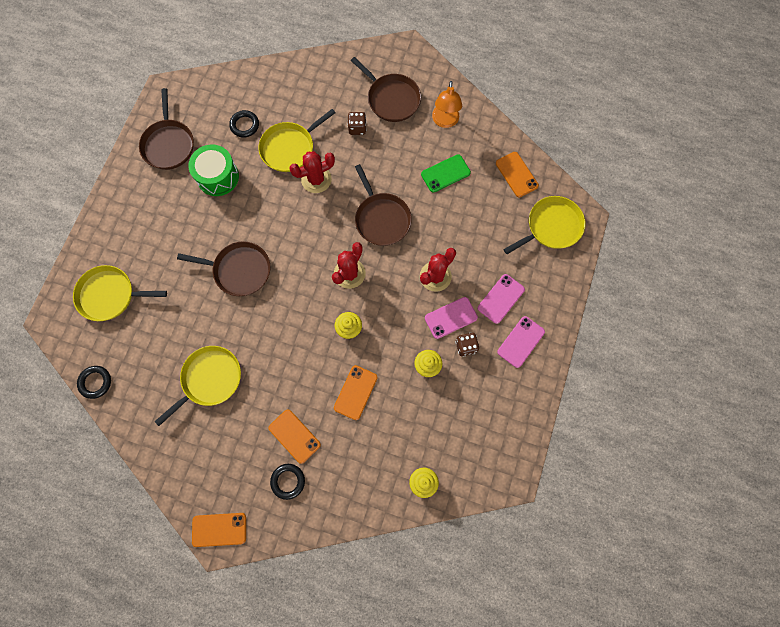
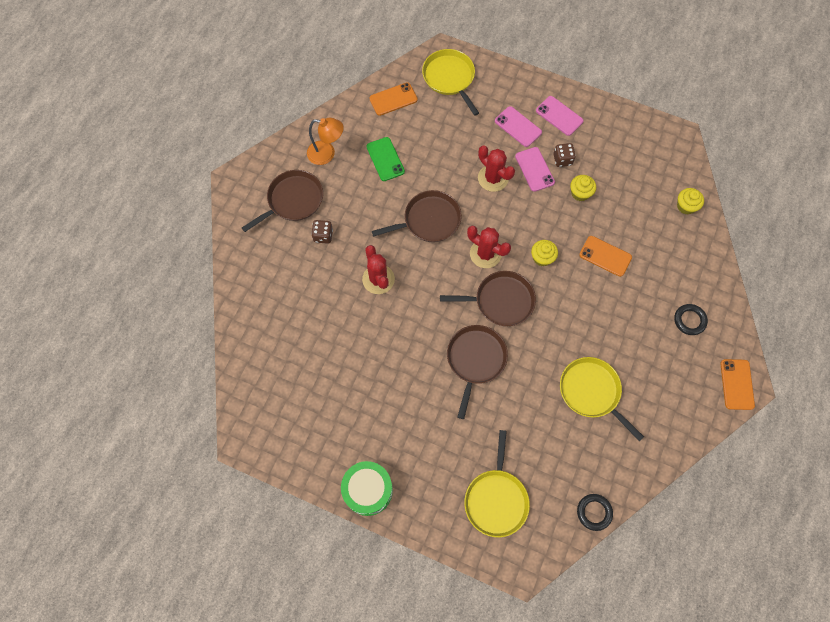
camera: 85 degrees left, 5 degrees down
brown pan [139,88,194,170] -> brown pan moved to [440,271,536,326]
green drum [188,145,239,196] -> green drum moved to [341,461,393,516]
black ring [229,110,259,138] -> none
yellow pan [258,109,336,172] -> none
orange phone [269,409,321,464] -> none

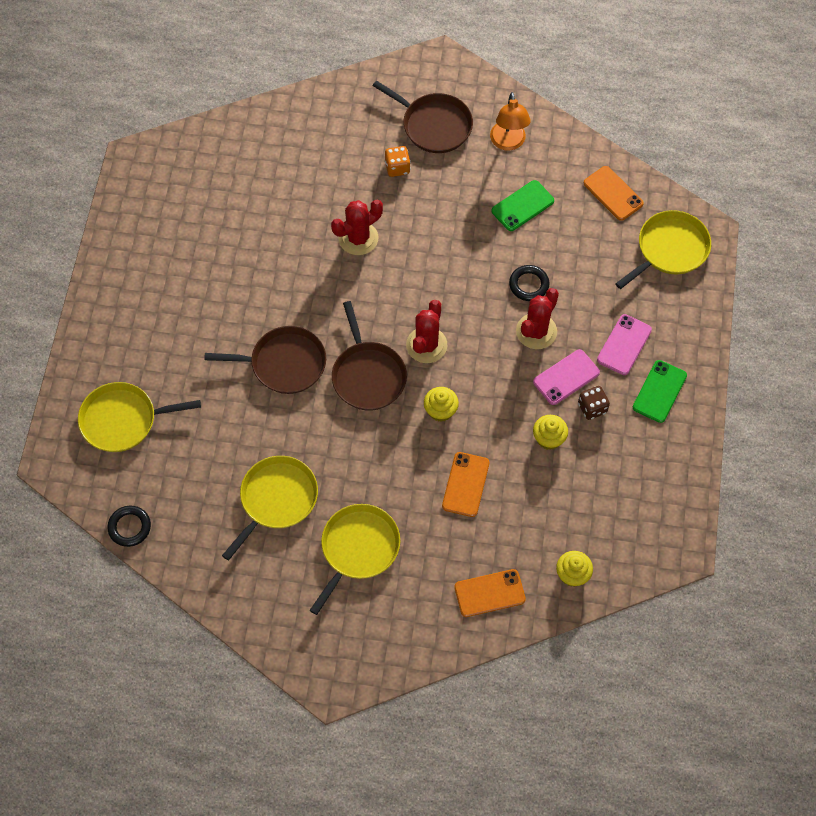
camera: 75 degrees right, 5 degrees down
brown dice [311,220,333,244] -> orange dice [385,146,411,177]
green drum [341,461,393,516] -> none
brown pan [372,190,462,242] -> none
pink phone [536,96,584,136] -> green phone [633,360,687,423]
black ring [674,304,708,335] -> black ring moved to [509,265,549,301]
orange phone [720,359,755,410] -> orange phone moved to [454,569,526,617]
none -> yellow pan [310,504,400,615]

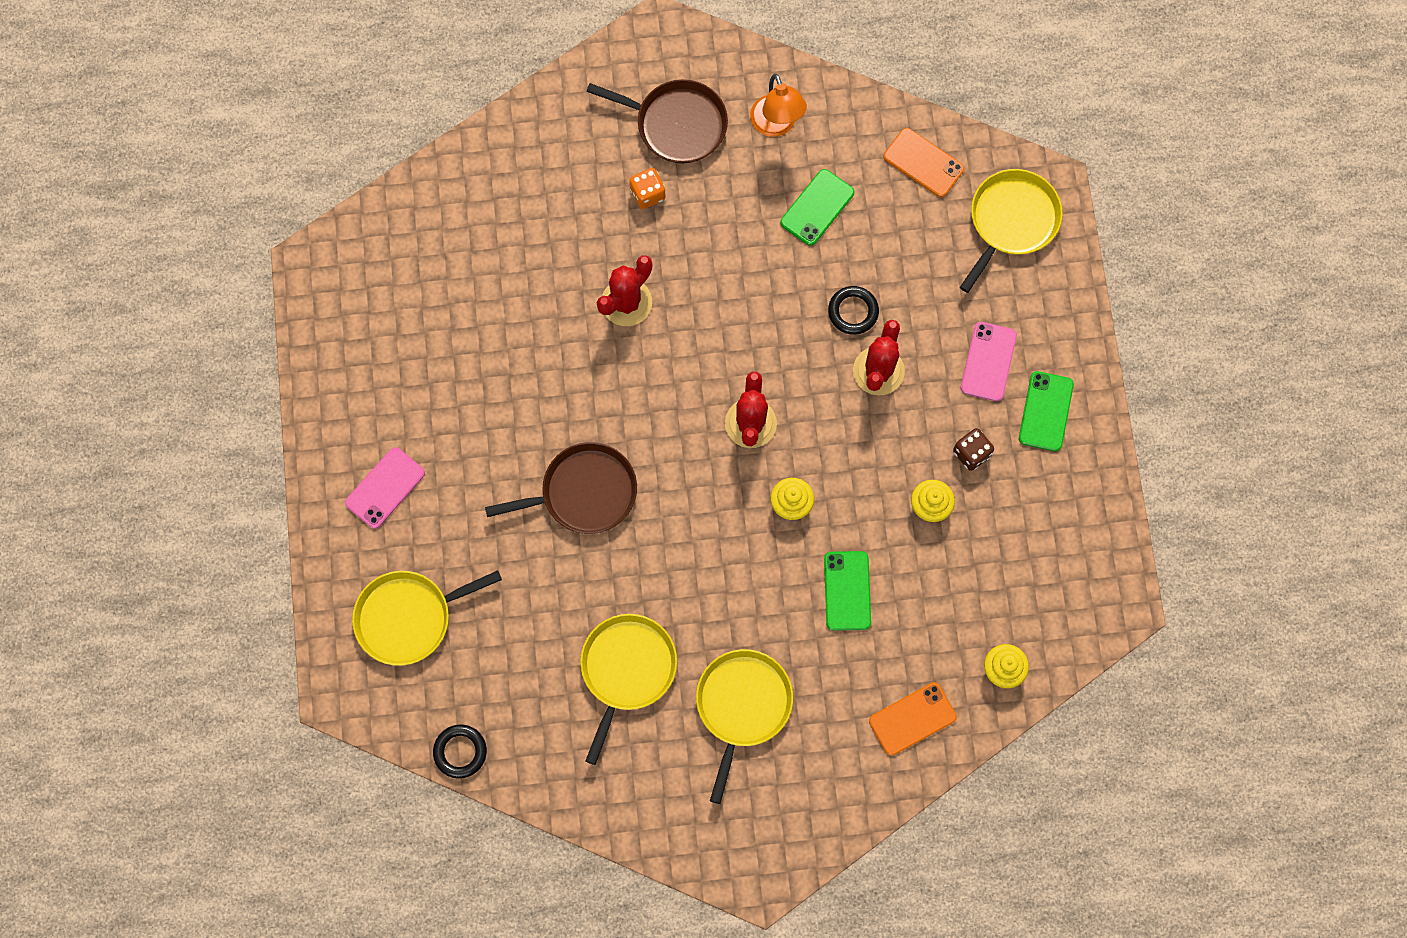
camera: 15 degrees left, 10 degrees up
brown pan [332,301,407,411] -> none
orange phone [442,452,489,517] -> green phone [824,551,871,631]
pink phone [533,349,600,405] -> pink phone moved to [345,447,425,529]

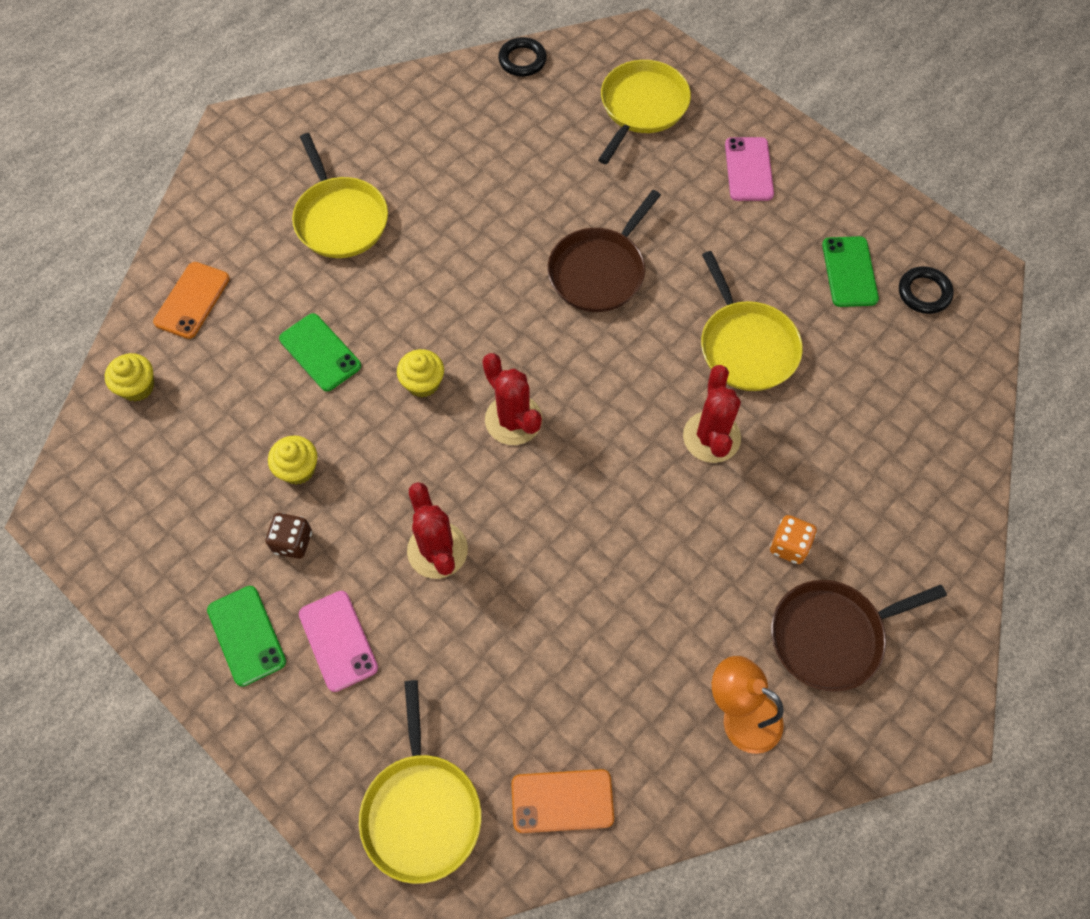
camera: 140 degrees right, 10 degrees down
yellow pan [580,614,677,765] -> yellow pan moved to [701,251,803,391]
green phone [780,169,854,246] -> green phone moved to [822,236,879,307]
black ring [828,286,879,335] -> black ring moved to [899,266,954,314]

